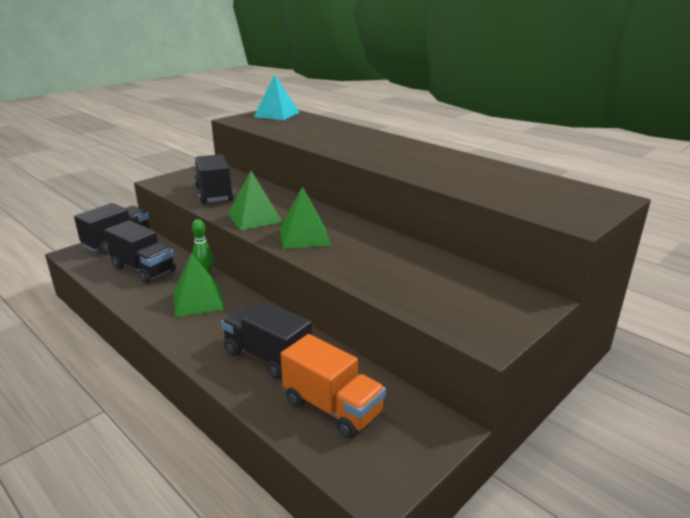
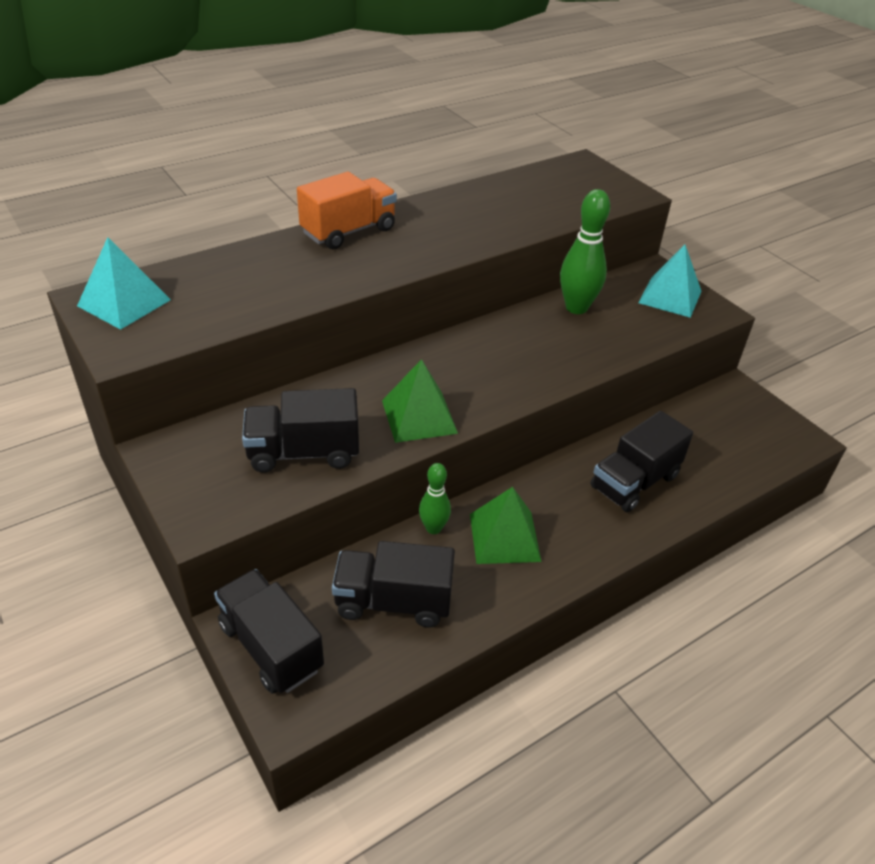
camera: 80 degrees left, 15 degrees up
black truck [104,220,176,284] -> black truck turned 135 degrees counterclockwise [332,541,455,627]
green pyramid [280,186,331,249] -> none
orange truck [281,334,386,438] -> orange truck moved to [297,172,397,249]
none -> green bowling pin [560,189,610,314]
none -> turquoise pyramid [639,244,701,318]

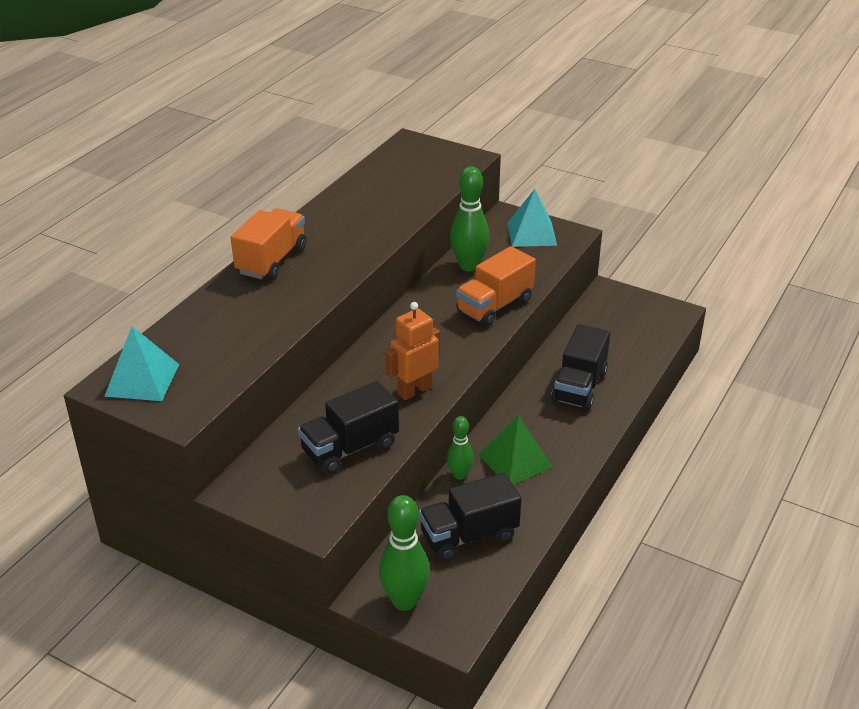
camera: 25 degrees left, 5 degrees down
black truck [214,569,324,694] -> green bowling pin [379,495,430,611]
green pyramid [382,359,458,443] -> orange robot [385,302,440,400]
none -> orange truck [456,246,536,326]

